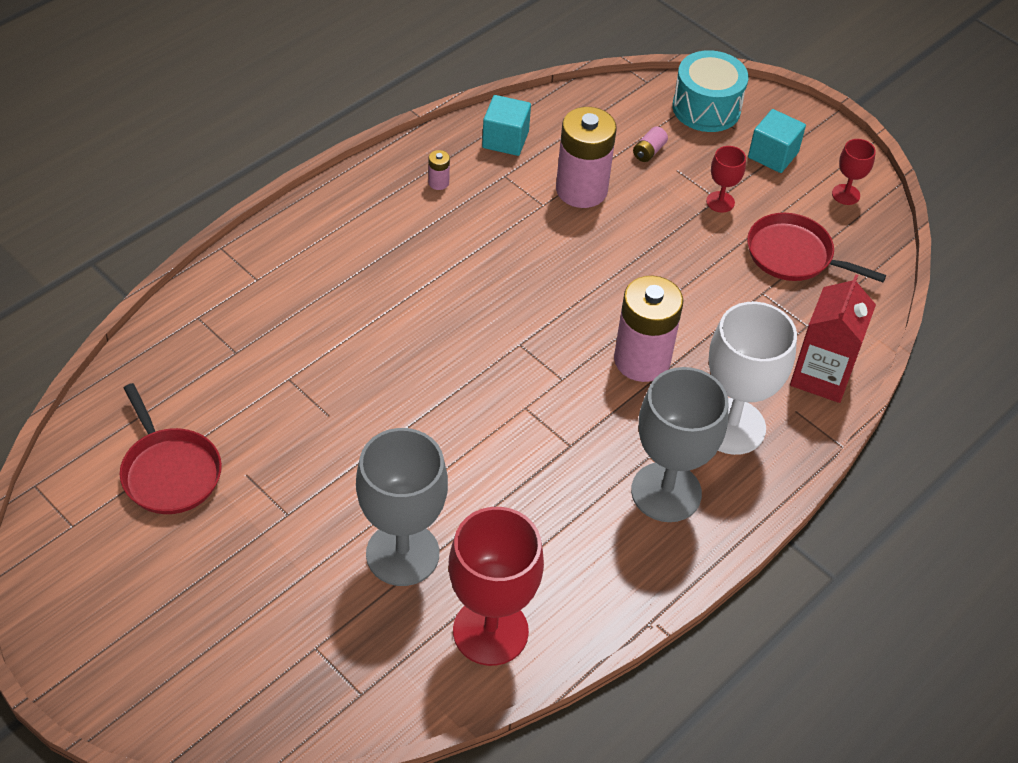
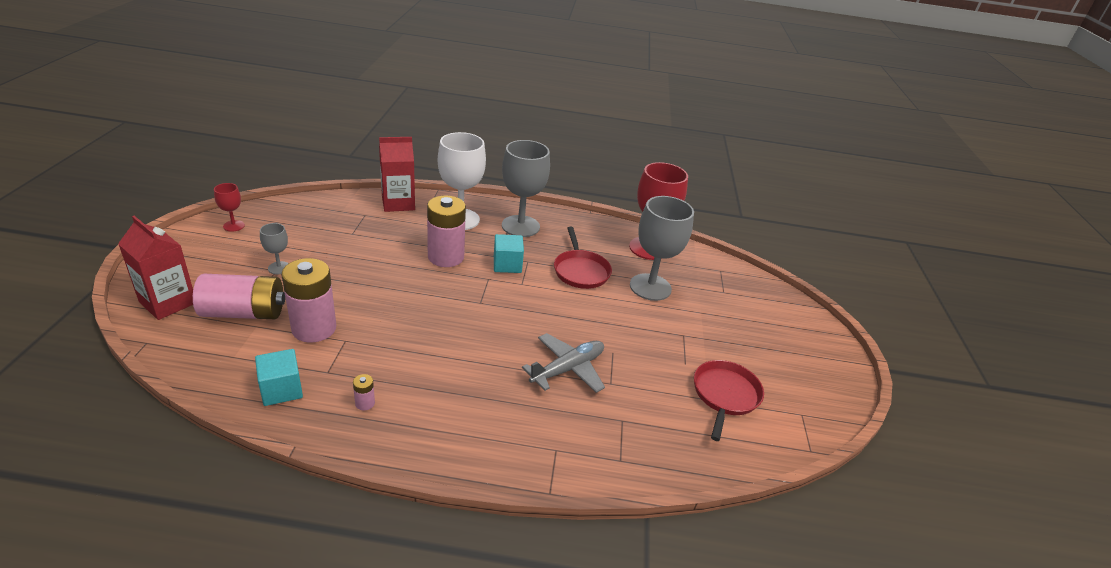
camera: 130 degrees left, 15 degrees down
pink battery [633,126,668,162] -> pink battery [193,274,285,319], size x2.50
turquoise drum [672,50,748,132] -> red carton [118,216,193,320]
red goblet [706,146,746,213] -> grey goblet [260,223,289,275]
red pan [747,213,886,282] -> red pan moved to [554,227,612,289]
turquoise cube [748,109,806,173] -> turquoise cube moved to [494,234,524,273]
none -> grey plane [522,333,605,393]

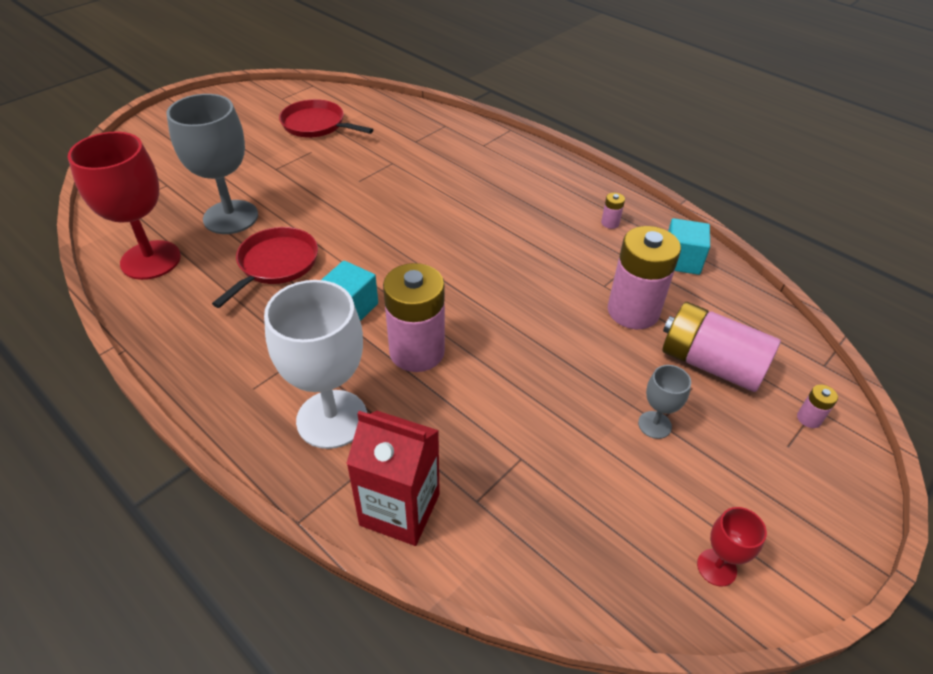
camera: 140 degrees left, 10 degrees up
red carton [118,216,193,320] -> pink battery [797,385,838,428]
grey goblet [502,140,550,237] -> none
grey plane [522,333,605,393] -> none
red pan [694,360,764,441] -> red pan turned 60 degrees clockwise [279,99,374,138]

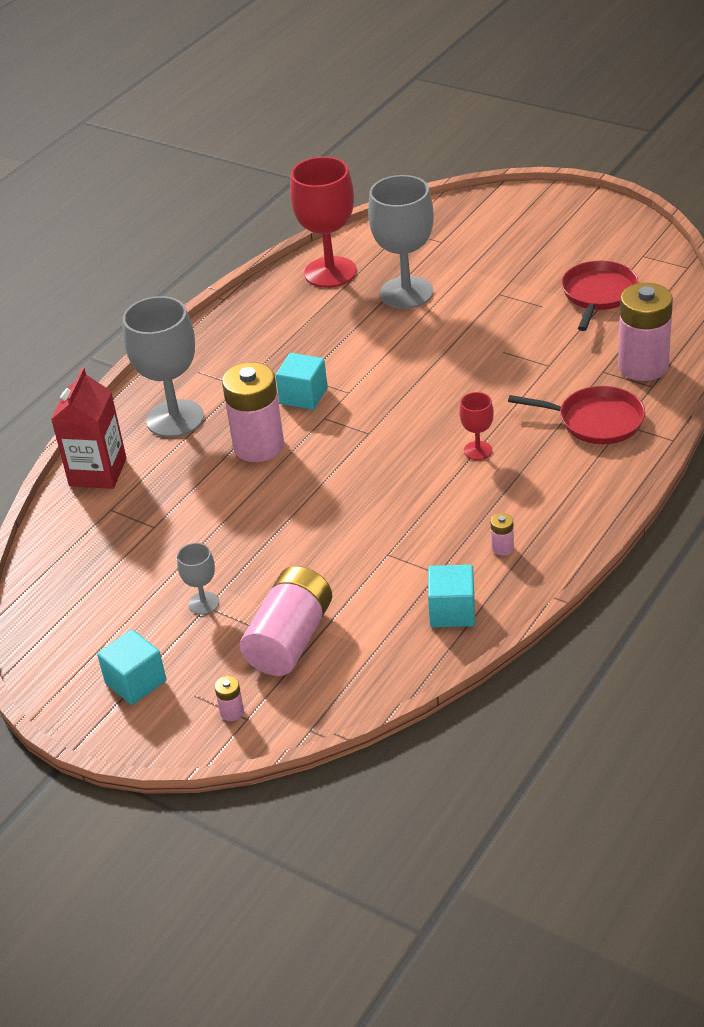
camera: 85 degrees right, 5 degrees down
red pan [212,227,318,308] -> red pan moved to [508,386,645,444]
white goblet [264,280,367,449] -> grey goblet [123,296,204,438]
pink battery [608,226,681,329] -> pink battery moved to [618,283,673,381]
red goblet [697,507,767,587] -> red goblet moved to [459,392,494,460]
none -> turquoise cube [97,629,166,705]

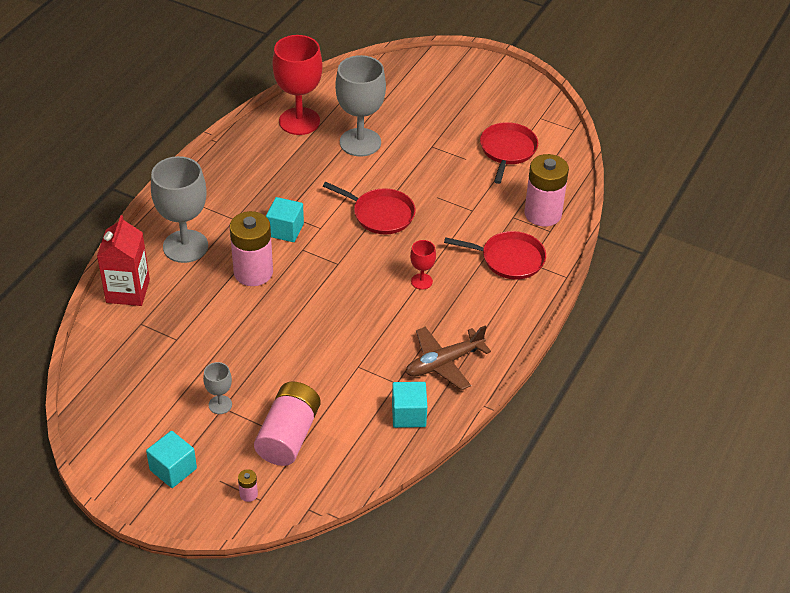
camera: 10 degrees left, 5 degrees up
pink battery [491,513,514,555] -> brown plane [406,325,491,390]
none -> red pan [323,182,416,234]

